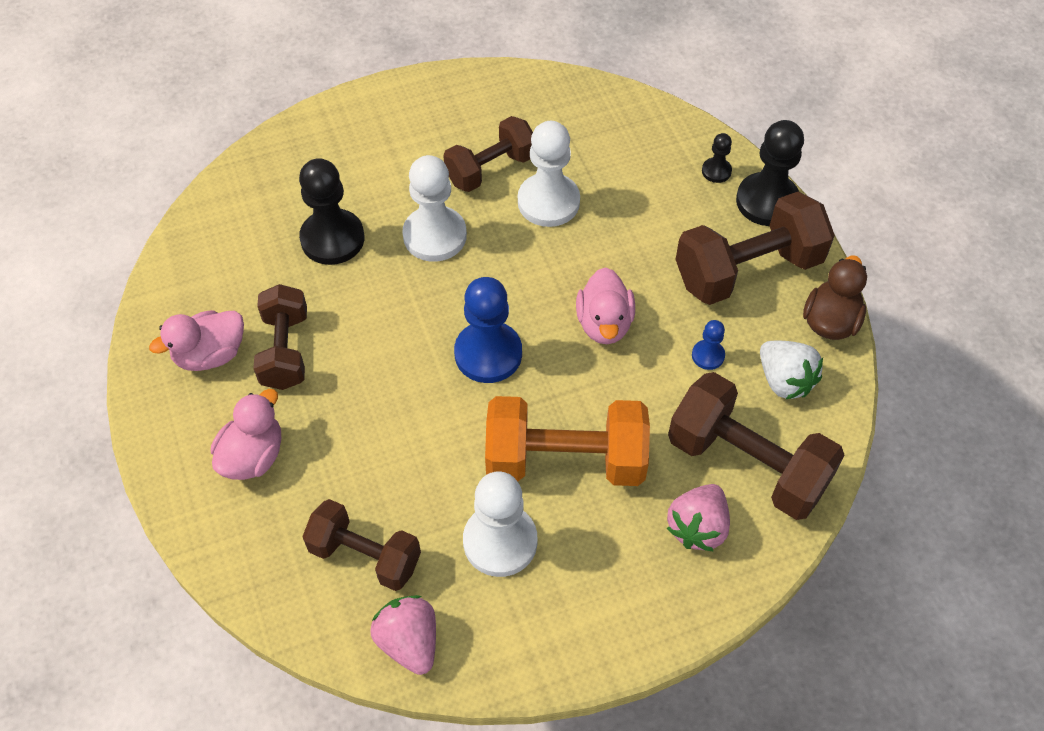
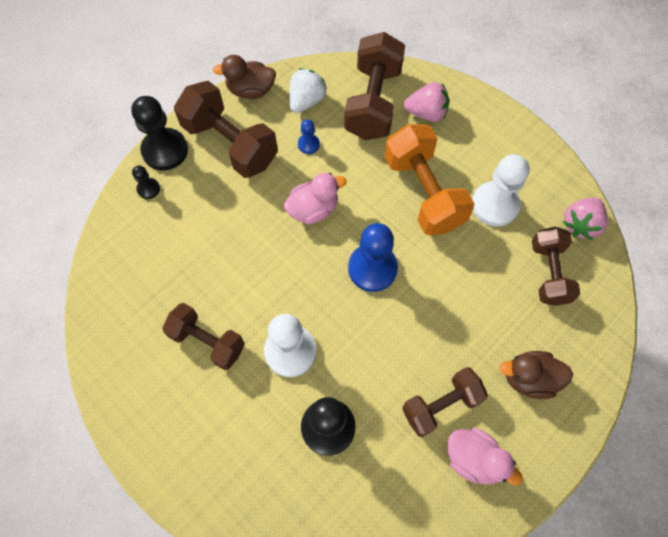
camera: 115 degrees left, 10 degrees up
pink duck [211,389,281,480] -> brown duck [499,351,573,399]
white pawn [518,121,580,227] -> none

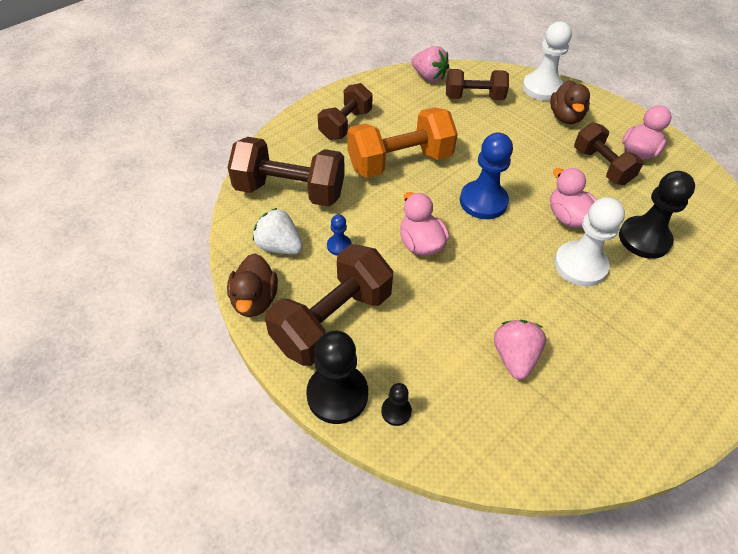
camera: 90 degrees left, 15 degrees down
brown dumbbell [162,303,245,370] -> brown dumbbell moved to [318,83,373,140]
pink strawberry [404,82,449,122] -> pink strawberry moved to [494,320,546,380]
white pawn [472,154,529,226] -> white pawn moved to [522,21,572,101]
none -> pink duck [550,168,597,228]

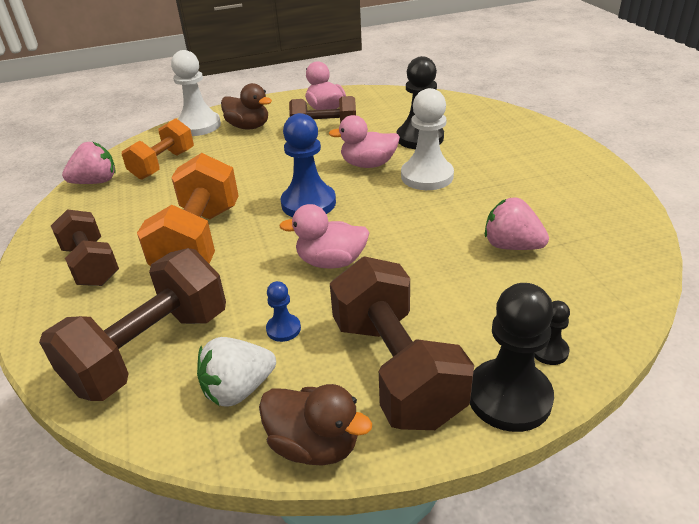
camera: 60 degrees left, 15 degrees down
brown dumbbell [446,69,509,100] -> orange dumbbell [122,118,194,180]

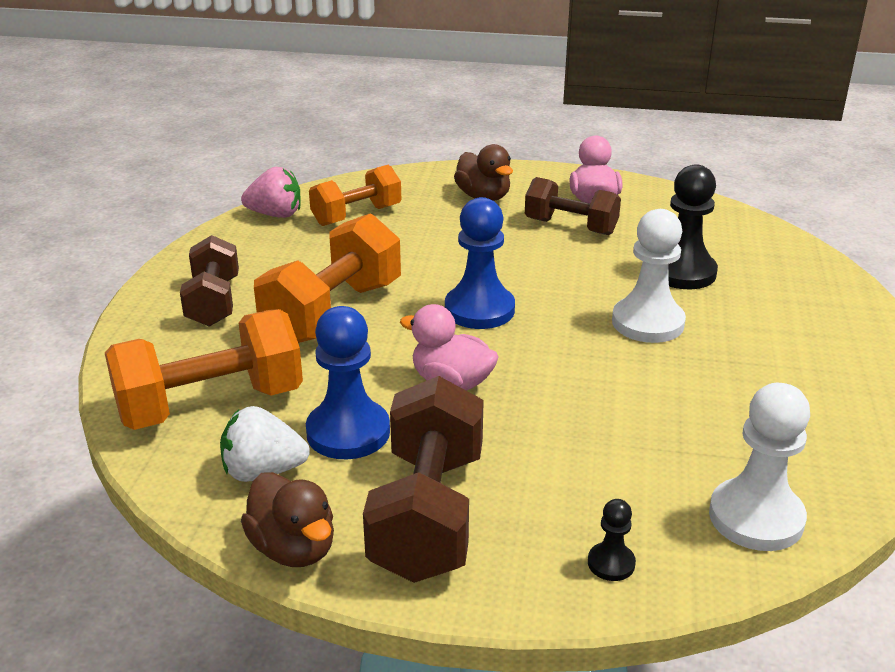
camera: 25 degrees right, 5 degrees down
brown dumbbell [39,248,226,401] -> orange dumbbell [105,309,303,430]
white pawn [171,50,221,136] -> white pawn moved to [709,383,810,551]
blue pawn [266,281,301,342] -> blue pawn [306,306,390,459], size x2.07
pink duck [328,115,400,168] -> none
black pawn [470,283,554,432] -> none
pink strawberry [485,197,549,250] -> none

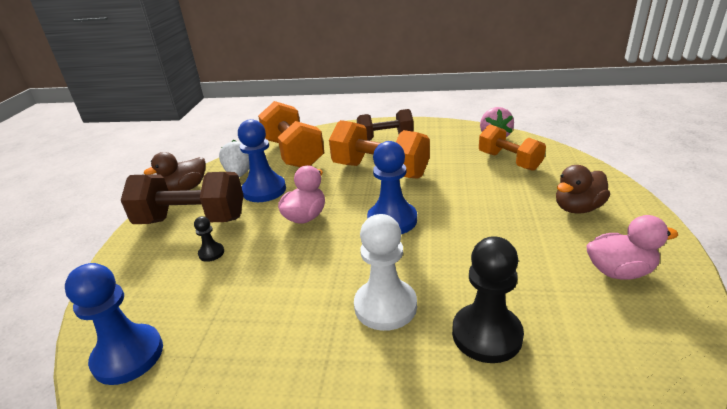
camera: 90 degrees right, 0 degrees up
brown dumbbell [525,177,621,235] -> none
black pawn [588,499,636,581] -> black pawn moved to [194,216,224,262]
white pawn [709,383,810,551] -> blue pawn [65,263,163,385]

